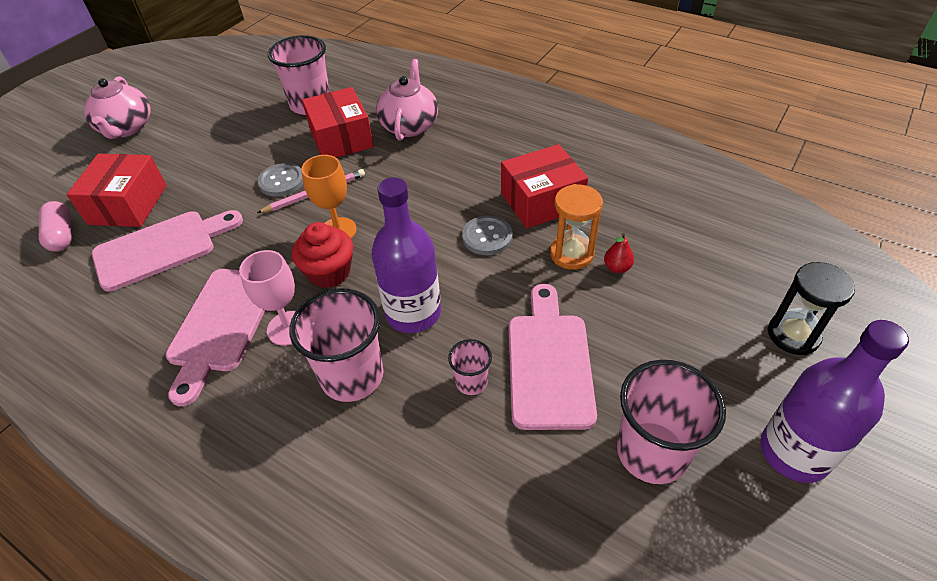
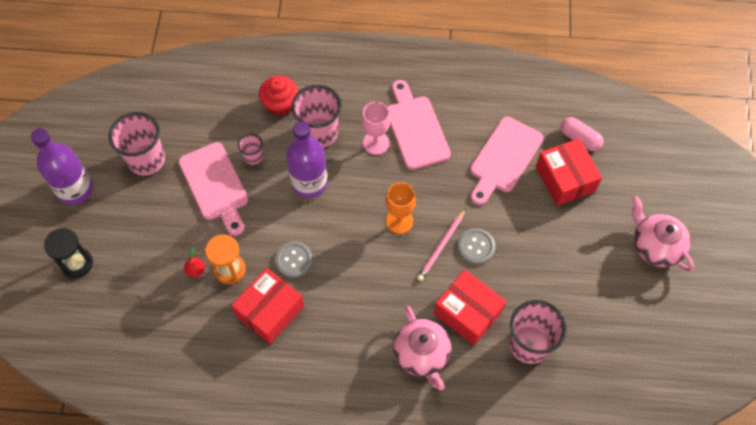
camera: 150 degrees right, 15 degrees up
red cupcake [292,222,353,288] -> red cupcake moved to [259,76,299,117]

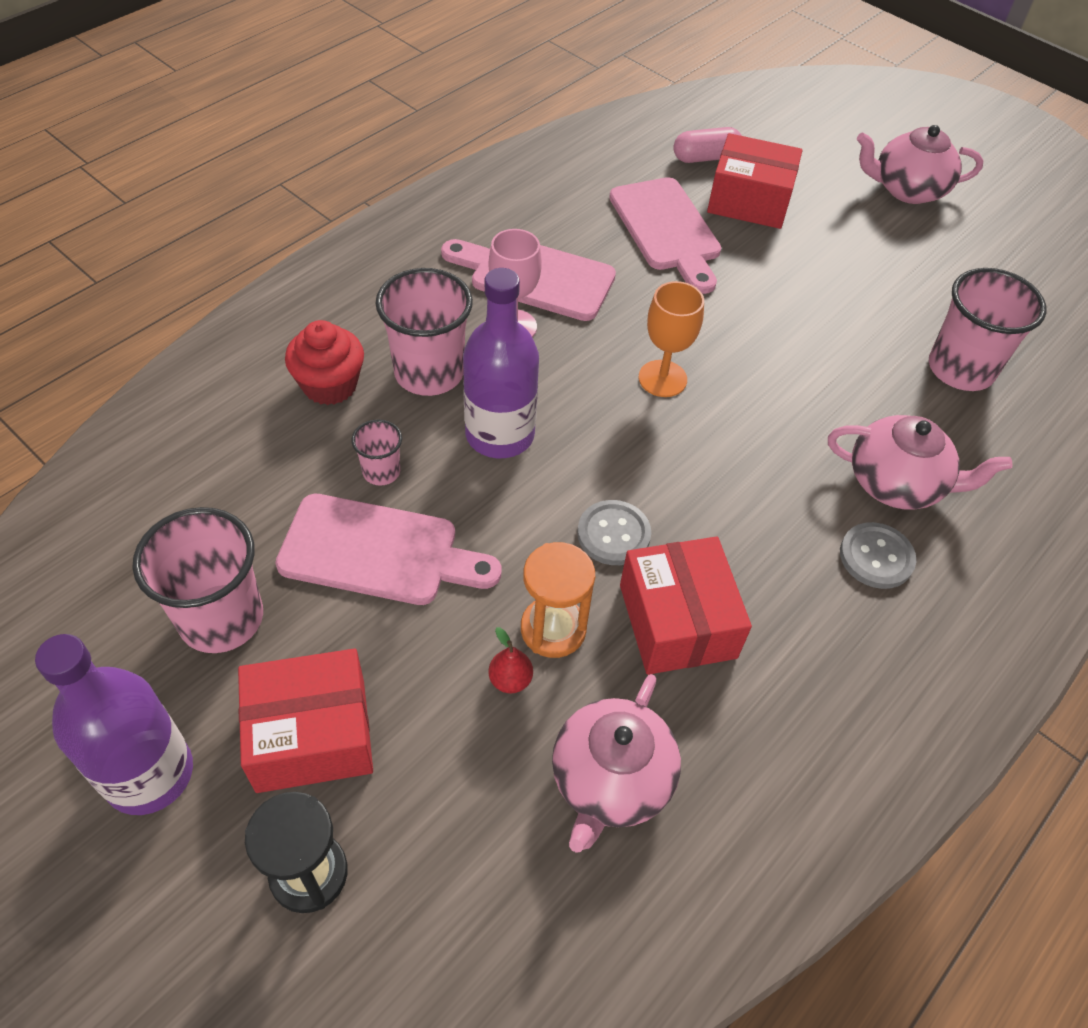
camera: 55 degrees left, 10 degrees down
pink pencil [417,208,466,281] -> none
red box [434,270,506,346] -> red box moved to [238,649,373,793]
grey button [458,228,495,264] -> grey button moved to [840,522,916,589]
none -> pink teapot [552,674,681,853]

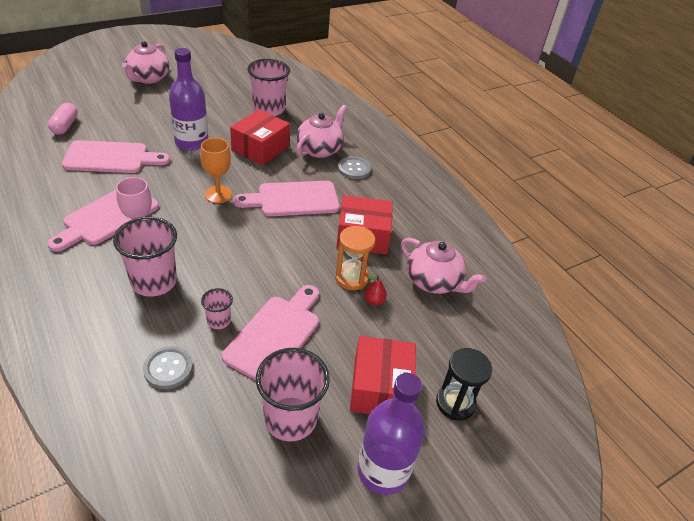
camera: 75 degrees left, 10 degrees down
red cupcake [285,320,364,405] -> none
purple bottle [463,268,539,458] -> purple bottle moved to [169,48,208,151]
grey button [577,500,651,565] -> grey button moved to [143,346,193,389]
red box [707,133,803,229] -> red box moved to [230,109,290,165]
none -> pink cutting board [233,181,340,216]

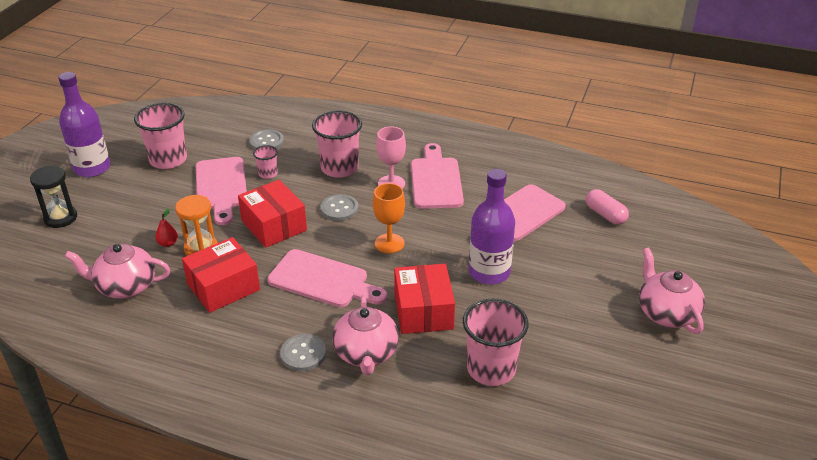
camera: 145 degrees right, 5 degrees down
pink cutting board [233,181,340,216] -> pink cutting board turned 75 degrees clockwise [267,249,387,307]
red box [350,336,416,414] -> red box moved to [238,180,307,248]
none -> grey button [321,194,359,221]

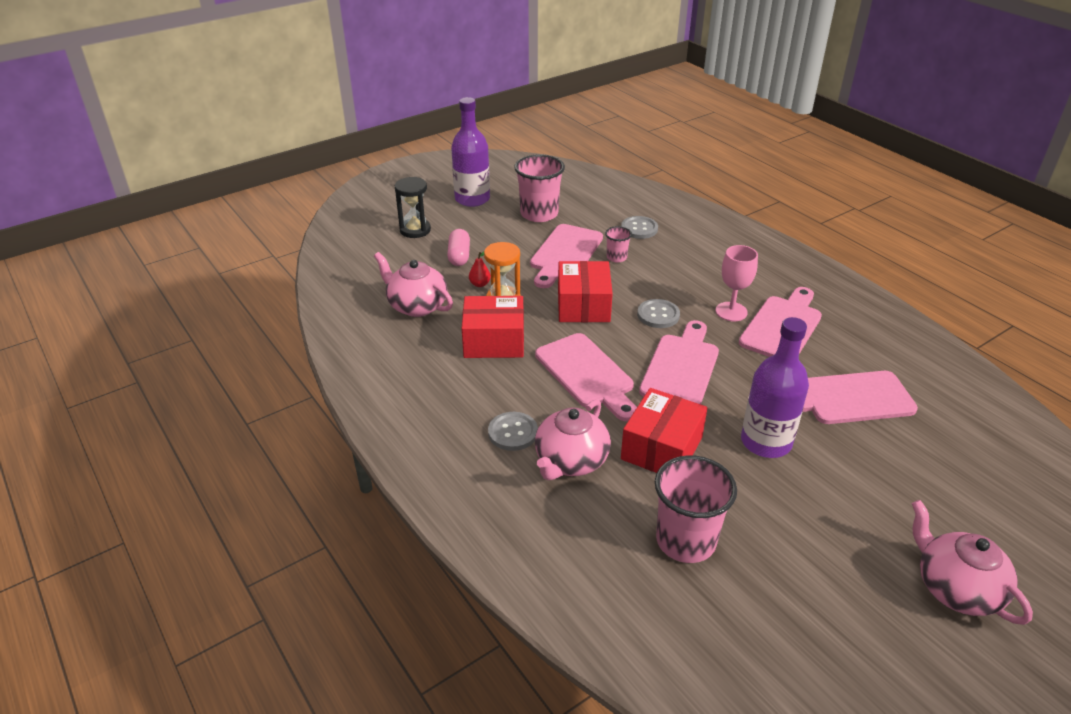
camera: 35 degrees right, 0 degrees up
pink cup [312,111,362,178] -> none
orange goblet [373,183,405,253] -> pink cutting board [639,320,719,404]
pink capsule [586,189,629,225] -> pink capsule moved to [447,229,470,266]
pink teapot [639,247,705,334] -> pink teapot turned 45 degrees counterclockwise [912,500,1033,625]

